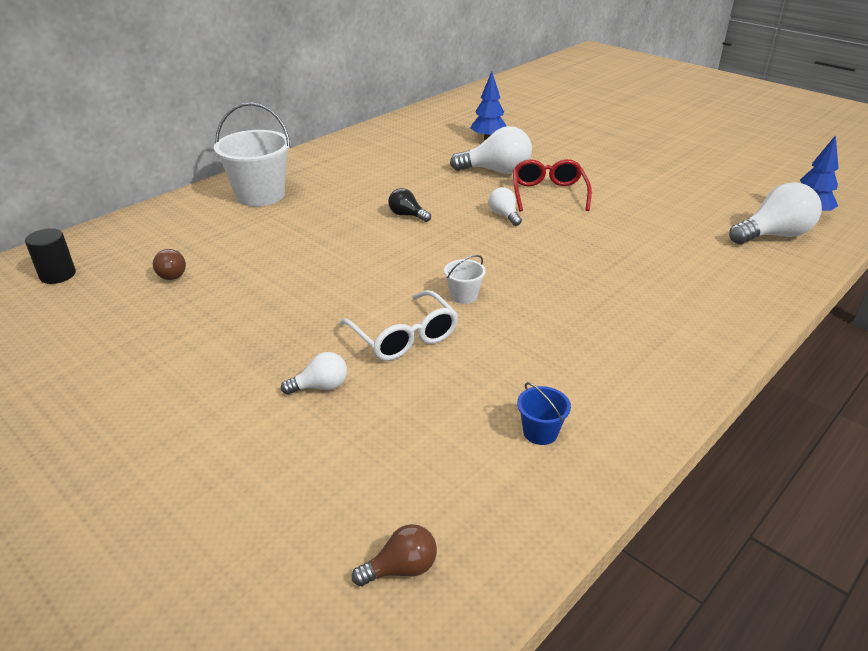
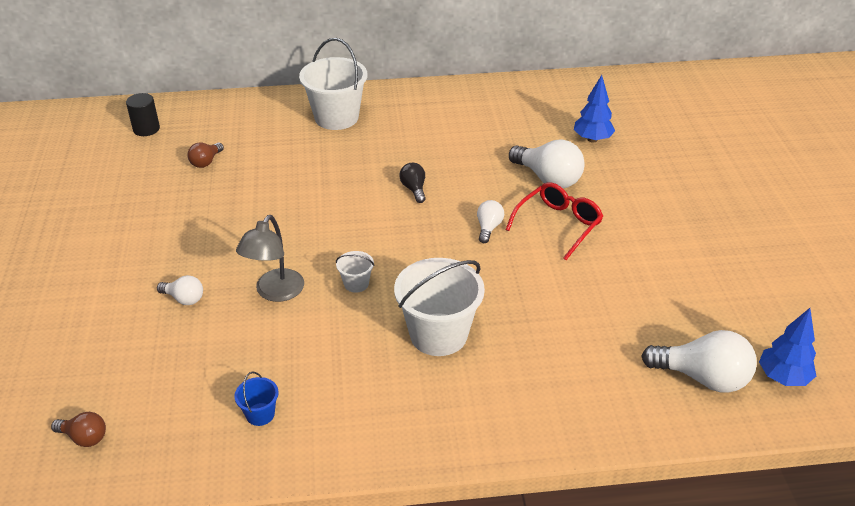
camera: 40 degrees right, 5 degrees up
white glasses [340,290,458,361] -> grey lamp [236,215,304,302]
none -> white bucket [394,258,485,356]

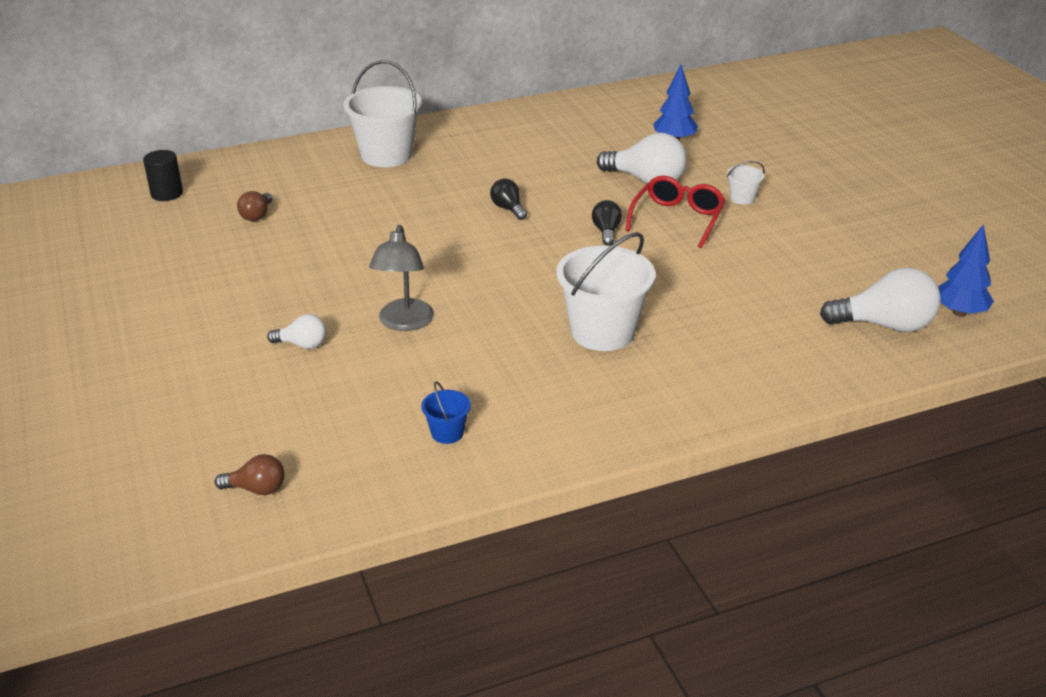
camera: 15 degrees left, 5 degrees down
white bucket [336,251,374,293] -> white bucket moved to [727,161,765,205]
white light bulb [477,200,504,243] -> black light bulb [592,200,622,246]

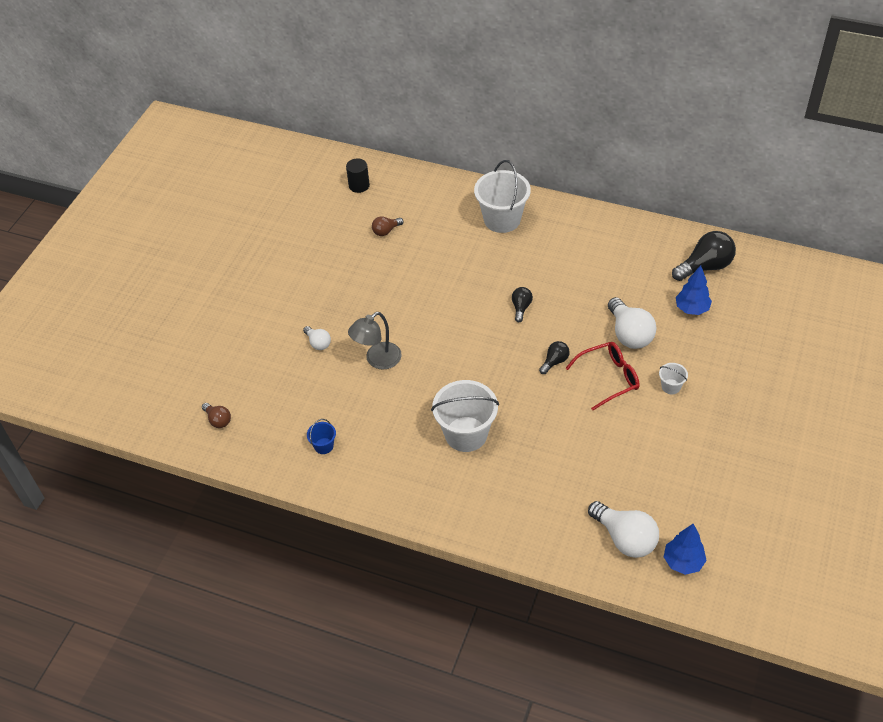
camera: 45 degrees right, 15 degrees up
none -> black light bulb [672,231,736,281]

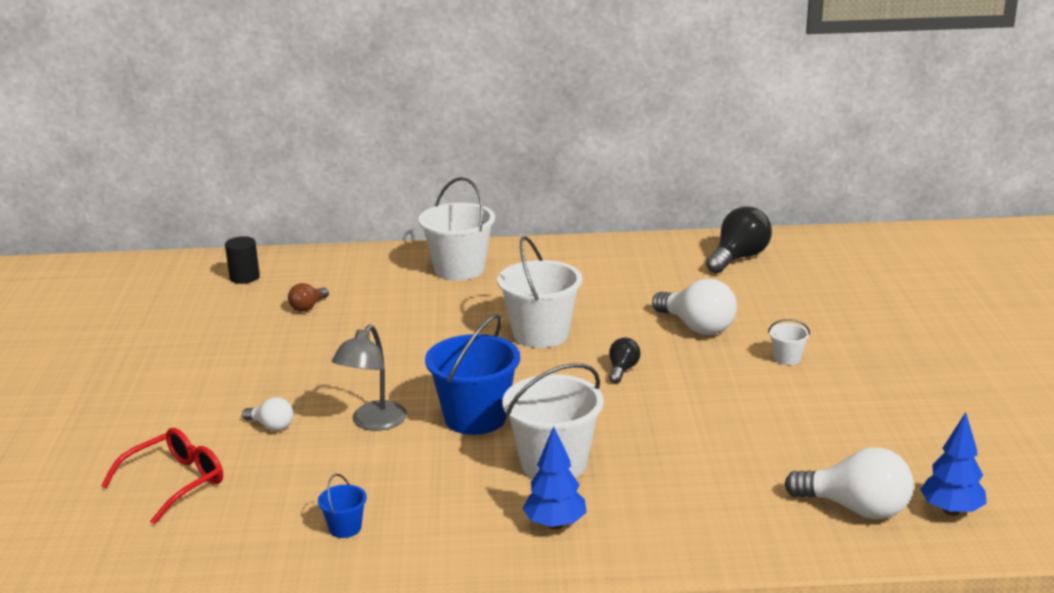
camera: 25 degrees left, 25 degrees down
brown light bulb [202,403,231,428] -> none
black light bulb [512,287,533,322] -> white bucket [497,236,582,348]
red glasses [565,342,640,410] -> red glasses moved to [101,428,223,525]
blue tree [676,265,712,315] -> blue tree moved to [523,426,587,529]
none -> blue bucket [425,314,520,435]

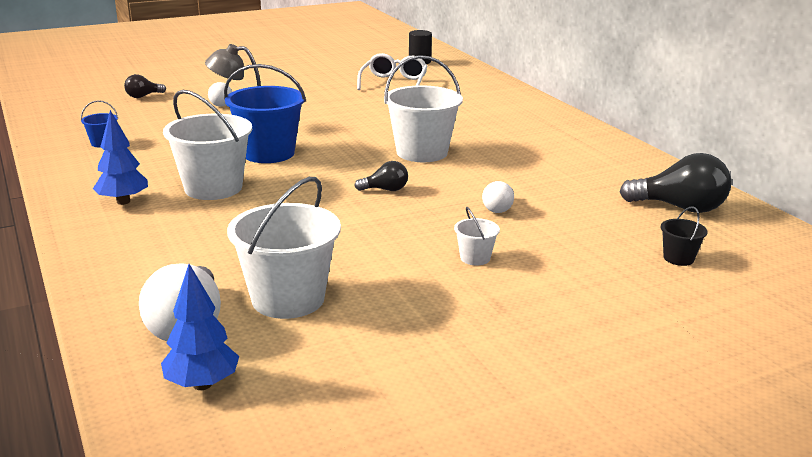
camera: 65 degrees right, 0 degrees up
red glasses [101,428,223,525] -> black light bulb [124,74,166,98]
brown light bulb [288,283,329,312] -> white glasses [357,53,428,90]
white bucket [418,177,495,281] -> white bucket moved to [227,177,341,319]
white light bulb [652,279,737,335] -> white light bulb [482,181,514,213], size x0.53
none -> black bucket [661,206,708,266]

